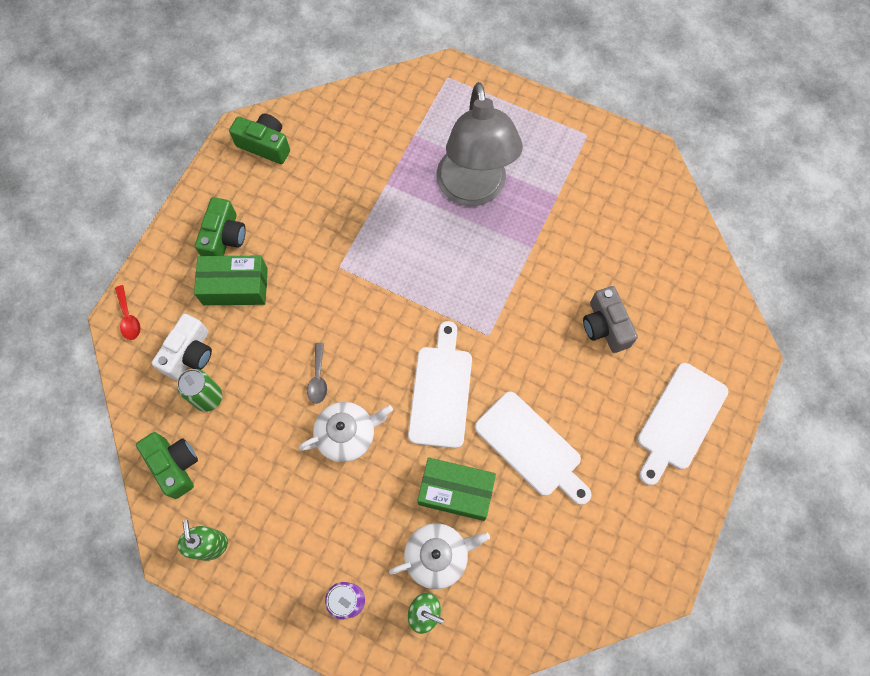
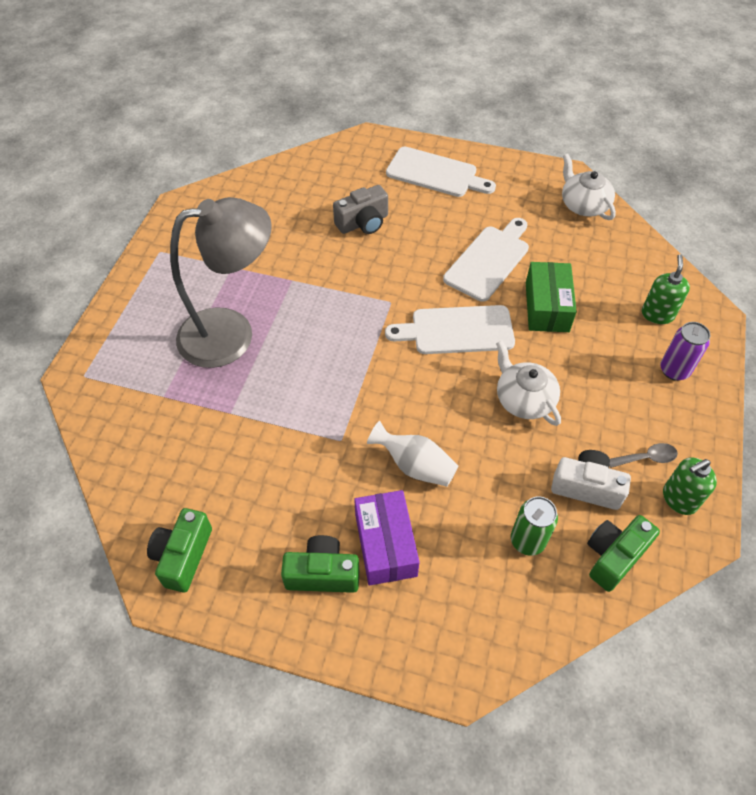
camera: 100 degrees left, 15 degrees down
red spoon [115,285,140,340] -> none
white camera [152,314,212,380] -> white camera moved to [551,450,631,510]
green box [194,256,268,305] -> purple box [354,490,420,586]
grey spoon [307,343,327,404] -> grey spoon moved to [609,443,678,468]
white teapot [389,523,490,589] -> white teapot moved to [562,154,616,220]
none -> white vase [367,421,458,487]

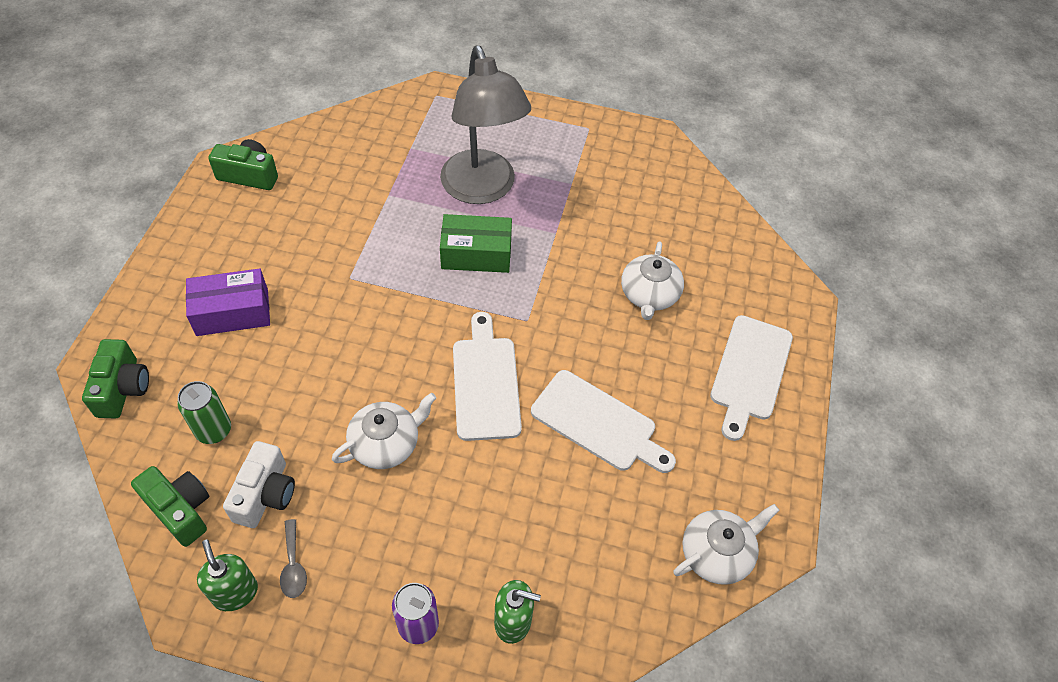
camera: 85 degrees right, 0 degrees up
green camera [281,535,359,593] -> green camera moved to [82,339,149,418]
grey camera [333,185,388,234] -> white teapot [621,242,684,320]
white vase [367,421,458,487] -> none
green box [526,262,577,332] -> green box moved to [440,214,512,273]

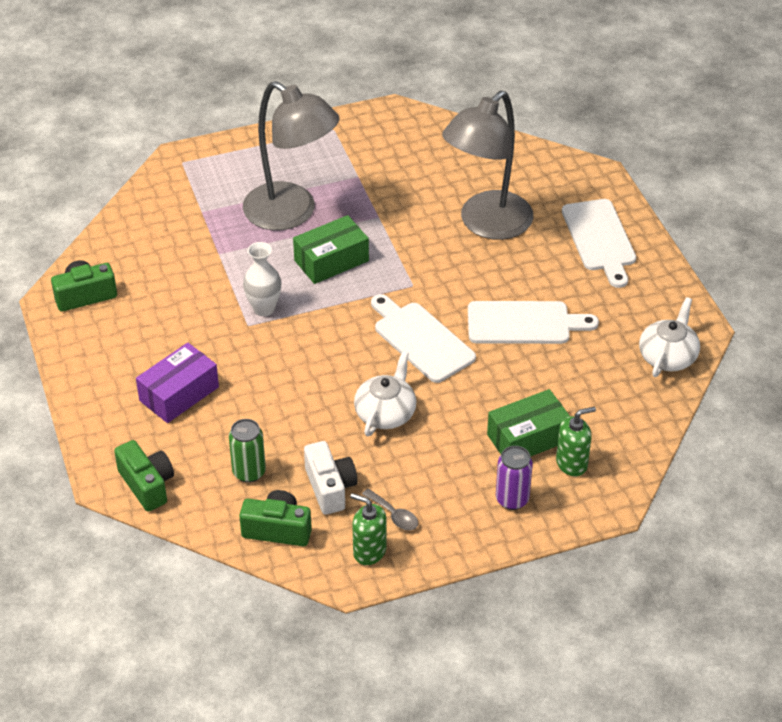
camera: 30 degrees left, 10 degrees down
white teapot [621,242,684,320] -> grey lamp [442,91,533,240]
none -> white vase [243,242,281,316]
none -> green box [487,389,570,457]

